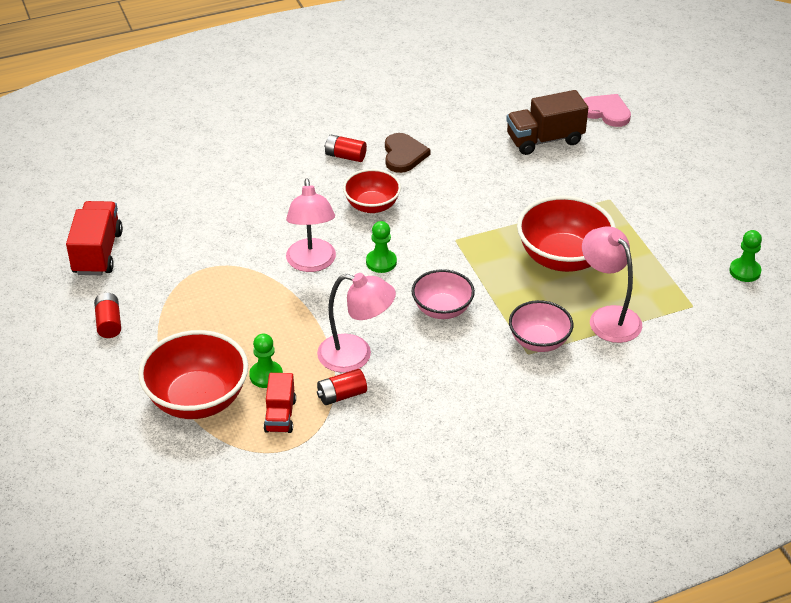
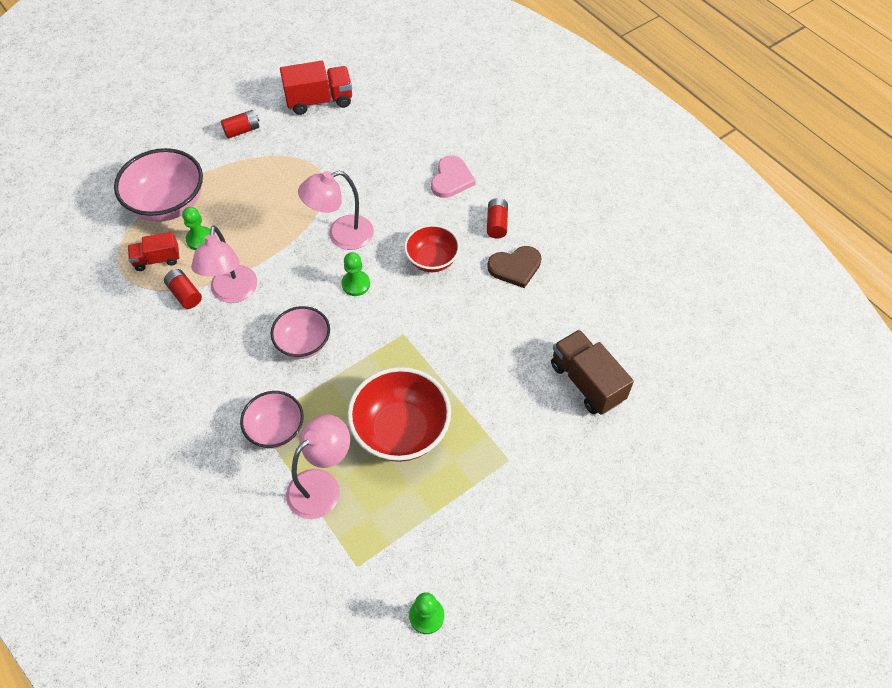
camera: 75 degrees right, 15 degrees up
red bowl [138,330,248,419] -> pink bowl [114,148,203,222]
pink heart [583,94,631,127] -> pink heart moved to [431,155,476,198]

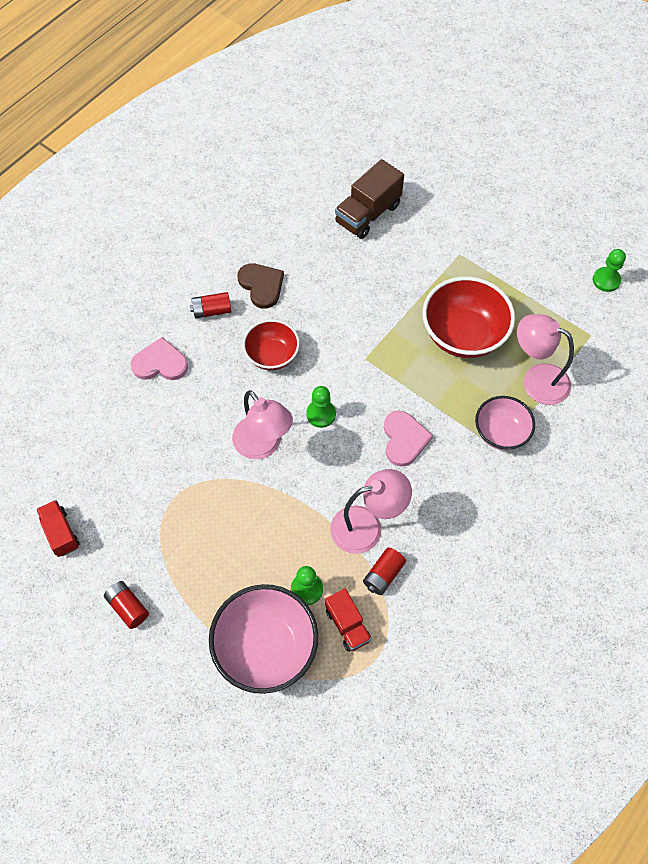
camera: 105 degrees left, 5 degrees up
pink bowl [271,306,330,359] -> pink heart [383,410,433,467]
red truck [280,61,352,115] -> red truck [36,500,80,557], size x0.63

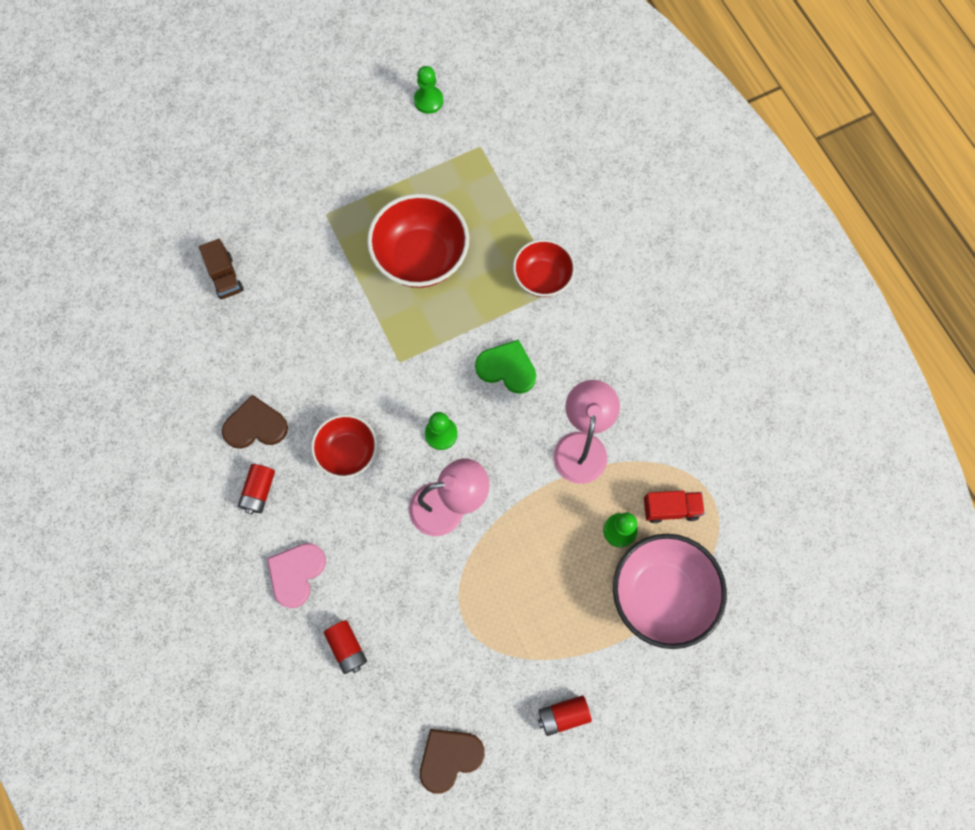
camera: 65 degrees left, 10 degrees up
red truck [36,500,80,557] -> brown heart [420,729,485,794]
brown truck [335,159,404,239] -> brown truck [199,239,244,299], size x0.63
red battery [363,547,406,595] -> red battery moved to [324,620,367,674]
pink heart [383,410,433,467] -> green heart [475,340,536,394]
pink bowl [475,396,535,450] -> red bowl [513,239,575,297]
pink lamp [517,314,574,405] -> none

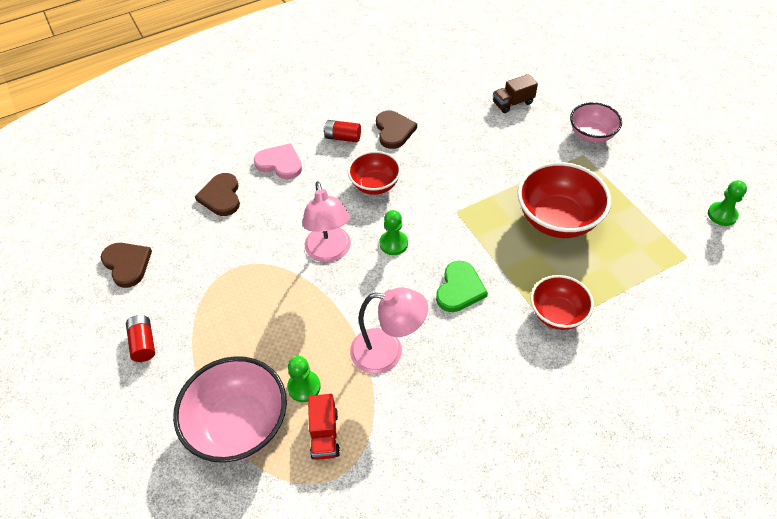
camera: 90 degrees right, 20 degrees down
red battery [324,620,367,674] -> brown heart [195,173,240,216]
none -> pink bowl [570,102,622,143]

